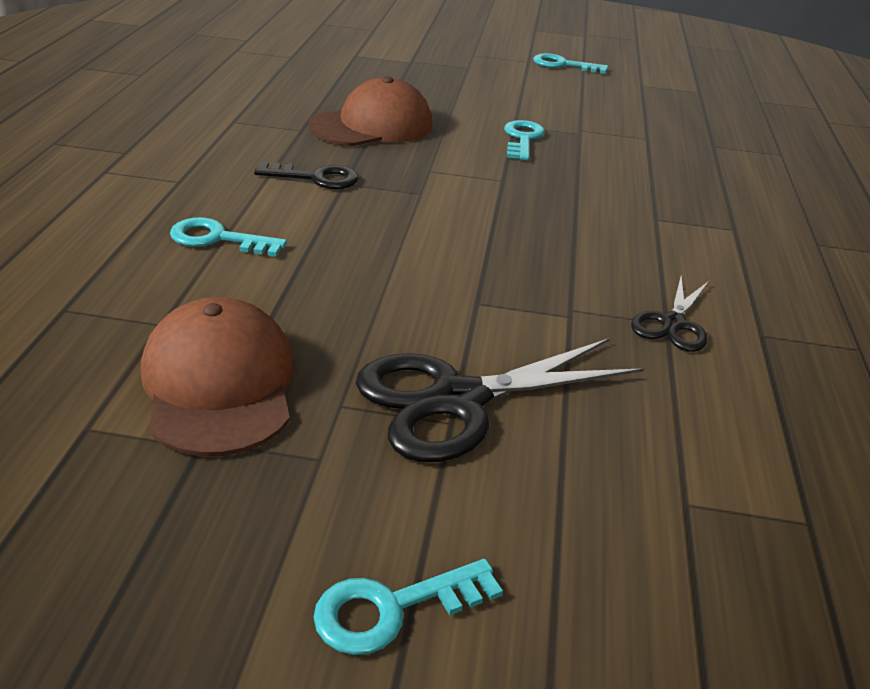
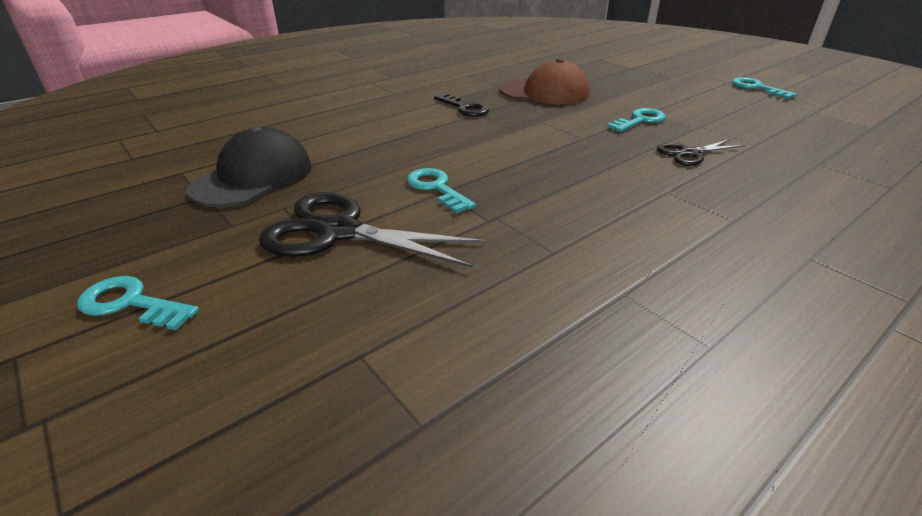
camera: 45 degrees right, 0 degrees up
brown cap [141,297,294,456] -> black cap [187,126,312,207]
turquoise key [170,217,287,257] -> turquoise key moved to [407,168,476,213]
black scissors [631,276,709,352] -> black scissors moved to [657,139,745,166]

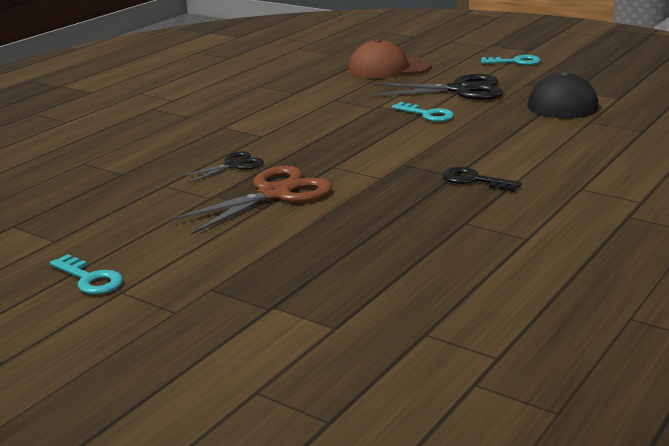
camera: 165 degrees right, 10 degrees down
brown cap [500,58,590,105] -> brown cap moved to [348,39,432,79]
turquoise key [607,108,666,132] -> brown scissors [169,166,332,235]

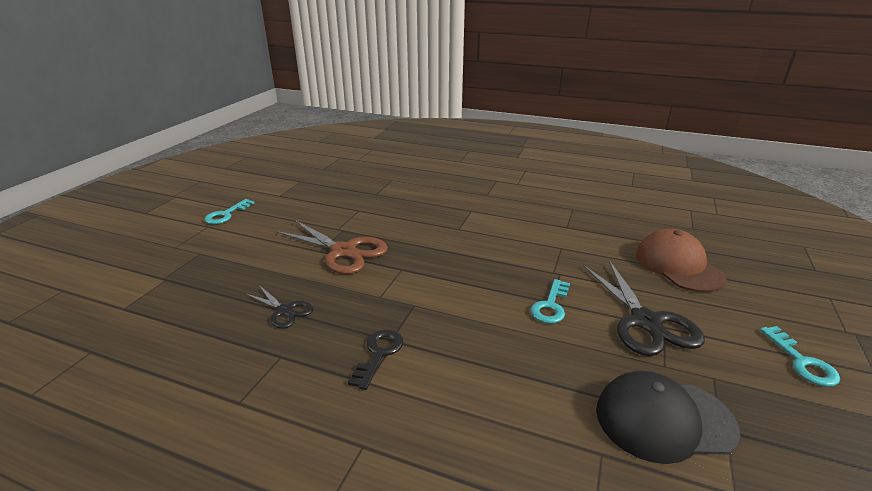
camera: 75 degrees right, 5 degrees up
black scissors [180,151,264,183] -> black scissors moved to [245,285,313,329]

